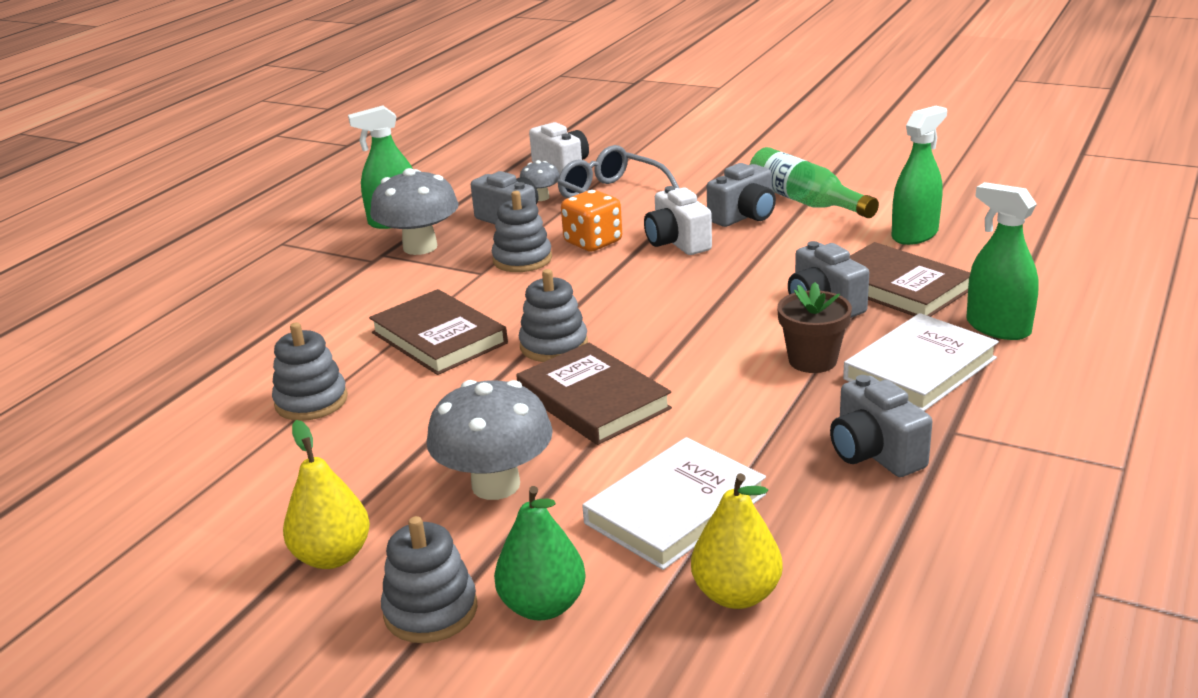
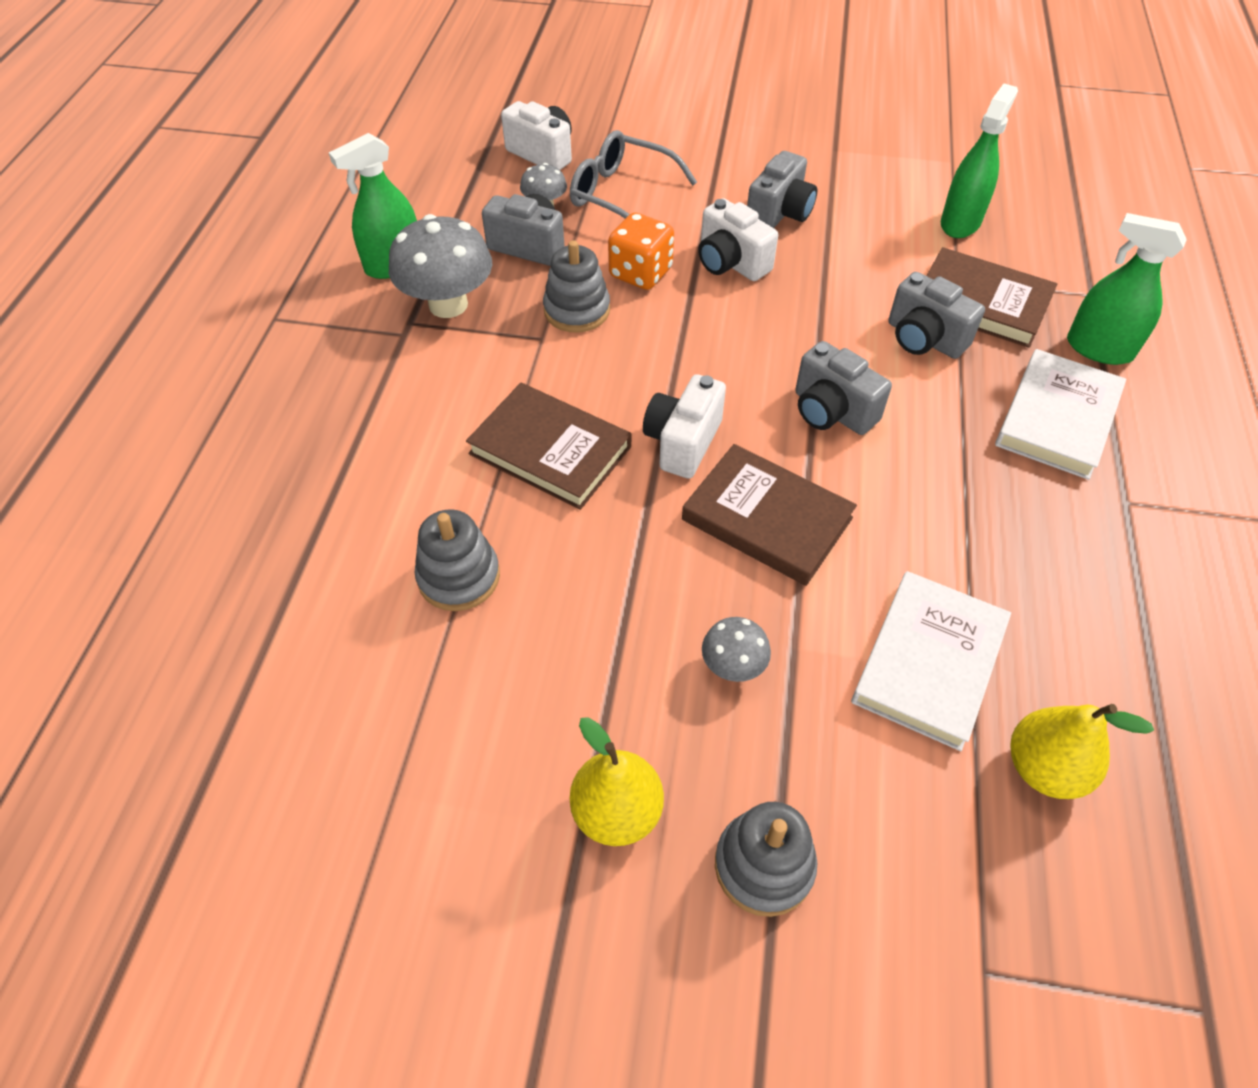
camera: 20 degrees left, 25 degrees up
grey mushroom [427,380,553,500] -> grey mushroom [702,617,771,682], size x0.51
green pear [494,486,586,621] -> none
grey stacking toy [519,269,588,362] -> white camera [643,374,726,479]
green bottle [750,147,879,218] -> none
brown flower pot [777,282,852,373] -> none
grey camera [830,375,932,477] -> grey camera moved to [795,341,892,435]

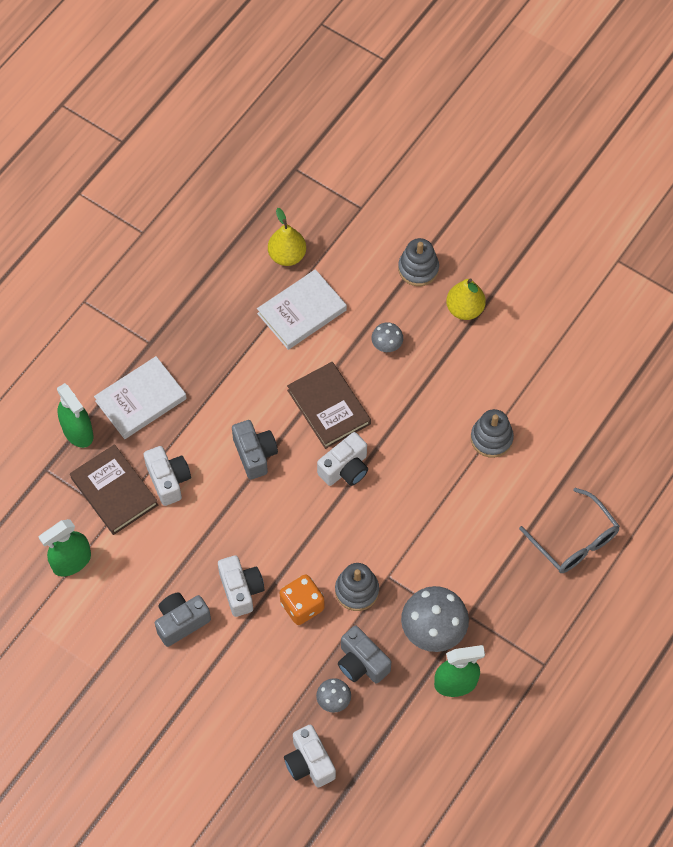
camera: 155 degrees left, 10 degrees up
brown book [466,383,631,510] -> none
grey glasses [570,130,697,219] -> grey glasses moved to [519,488,620,573]
grey camera [888,272,985,359] -> white camera [144,446,191,506]

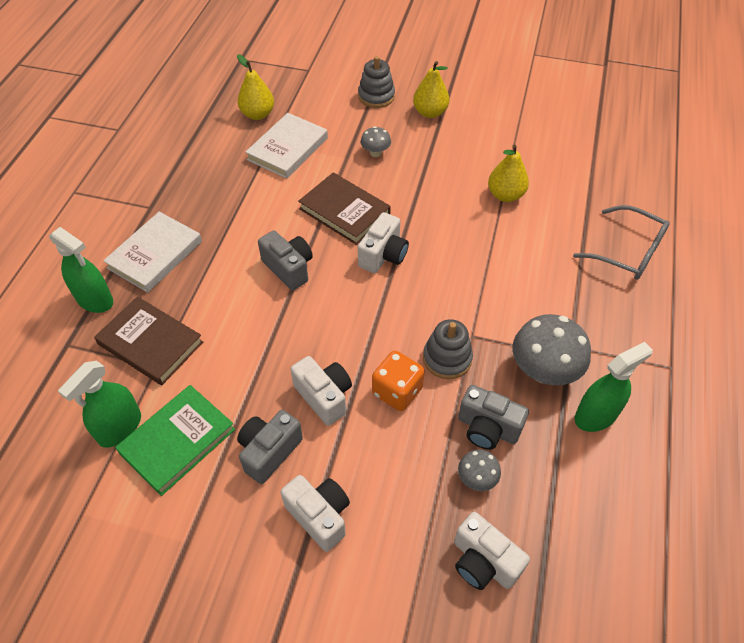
camera: 20 degrees left, 10 degrees down
white camera [144,446,191,506] -> white camera moved to [281,475,350,552]
grey stacking toy [471,409,514,458] -> yellow pear [488,145,529,202]
none -> green book [115,385,235,496]

